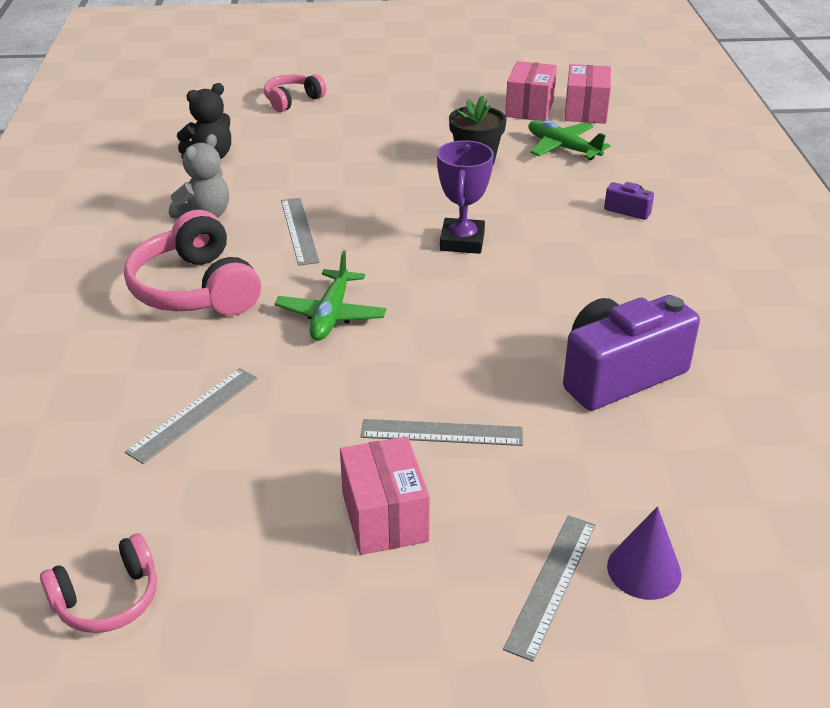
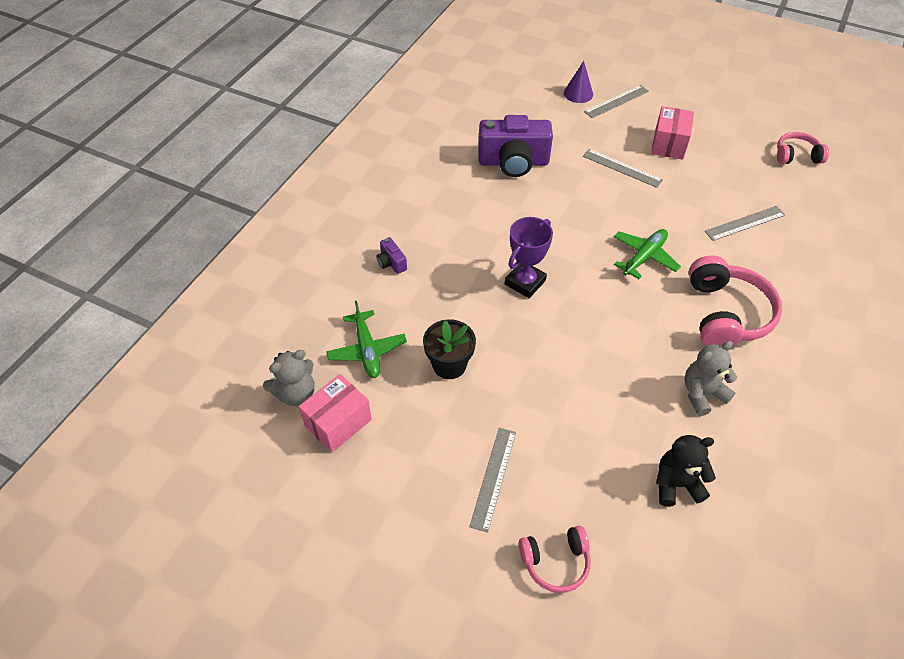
camera: 150 degrees left, 15 degrees up
grey ruler [281,198,320,266] -> grey ruler moved to [469,428,516,533]
pink box [564,64,611,124] -> grey teddy bear [263,350,315,406]

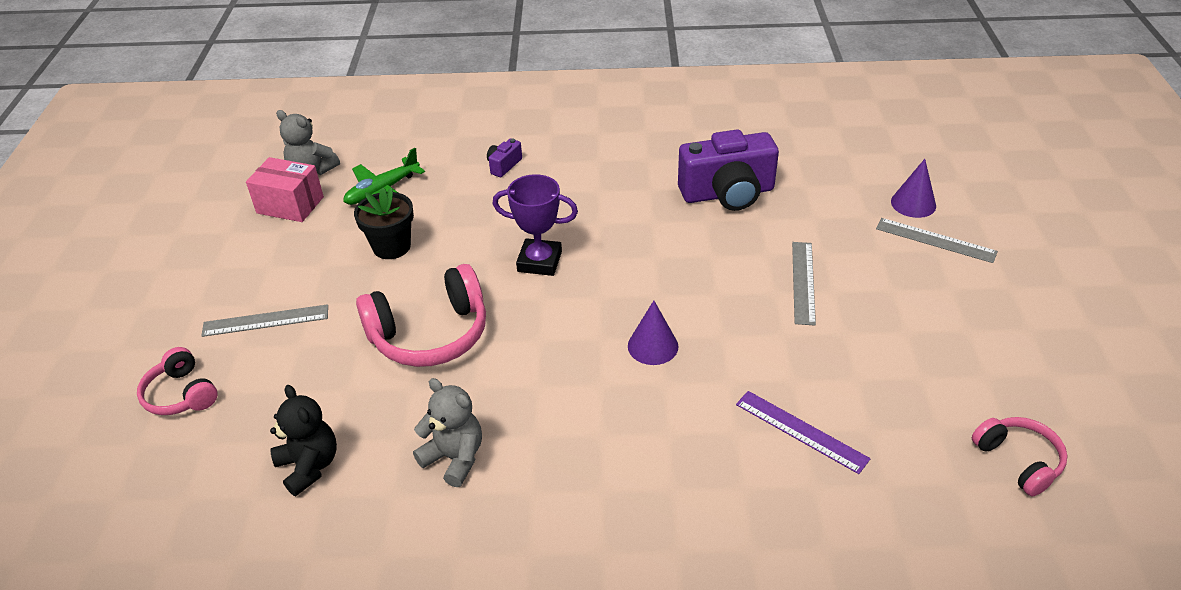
camera: 65 degrees right, 10 degrees down
purple camera [478,115,553,177] -> purple camera turned 75 degrees counterclockwise [678,130,779,211]
green plane [614,229,681,279] -> purple cone [628,300,679,365]
pink box [651,106,694,160] -> none
pink headphones [689,256,782,346] -> pink headphones moved to [356,264,486,367]
grey ruler [705,206,785,241] -> purple ruler [736,391,871,474]

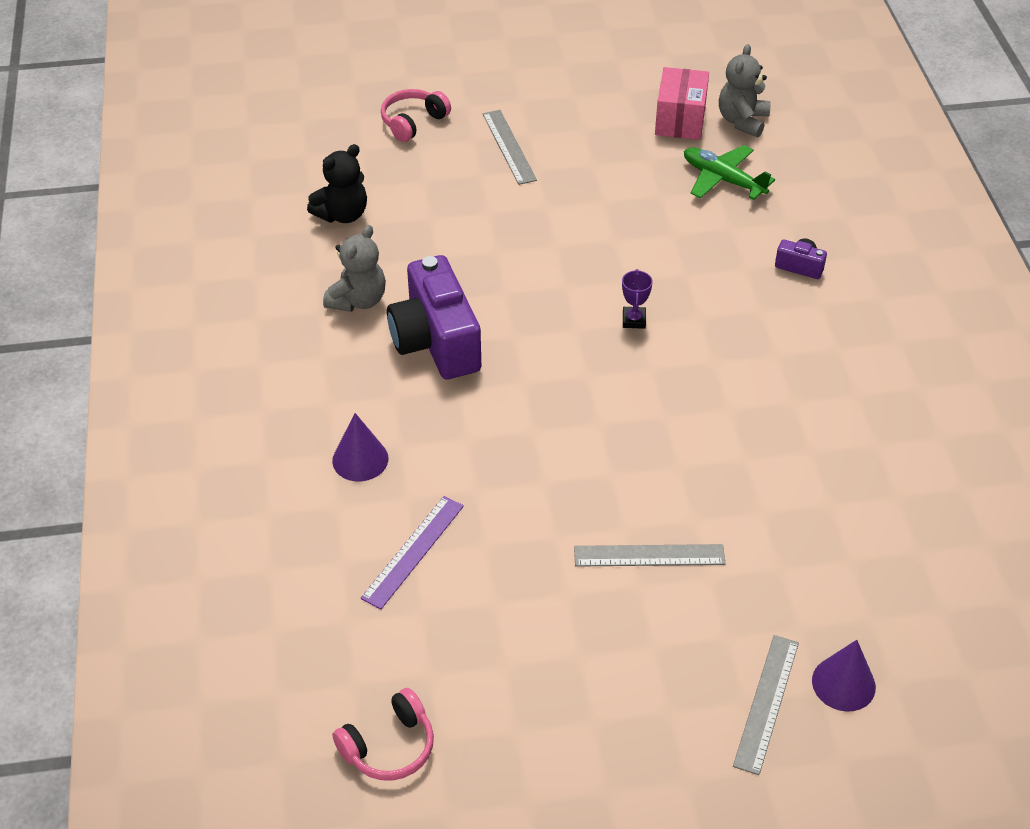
camera: 80 degrees right, 5 degrees up
black flower pot [354,188,414,259] -> none
pink headphones [356,264,486,367] -> none
purple trophy [493,174,578,276] -> purple trophy [622,269,653,329], size x0.54
purple cone [628,300,679,365] -> purple cone moved to [332,413,389,481]
purple camera [678,130,779,211] -> purple camera moved to [387,255,481,379]

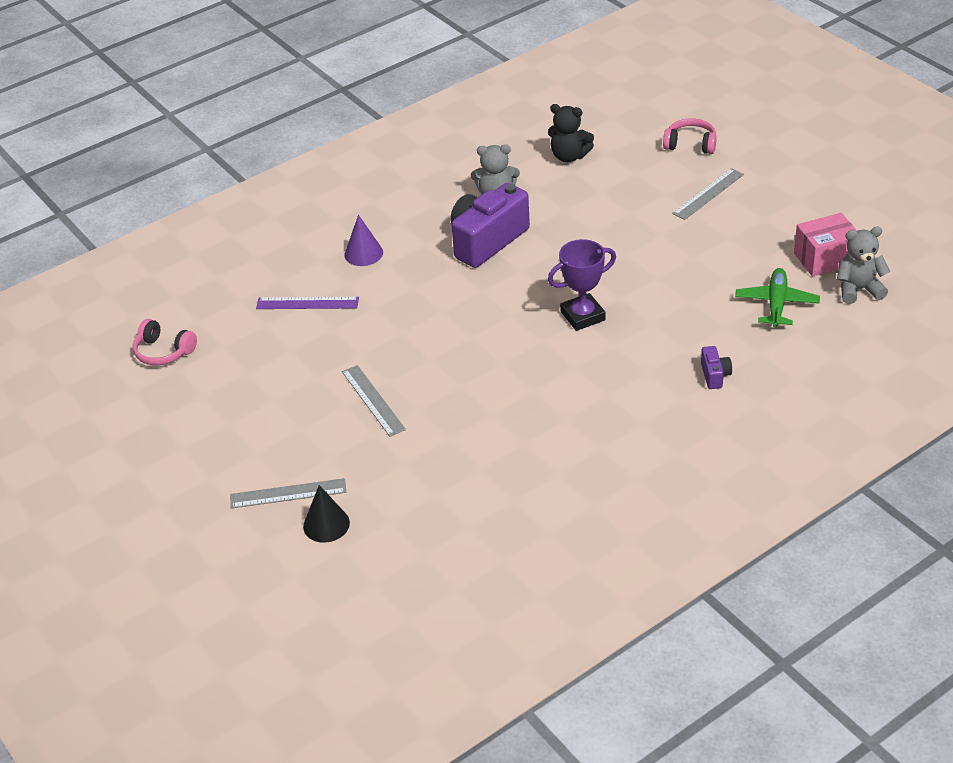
camera: 65 degrees right, 5 degrees down
purple trophy [622,269,653,329] -> purple trophy [548,239,616,331], size x1.86
purple cone [812,640,876,712] -> black cone [303,485,350,543]

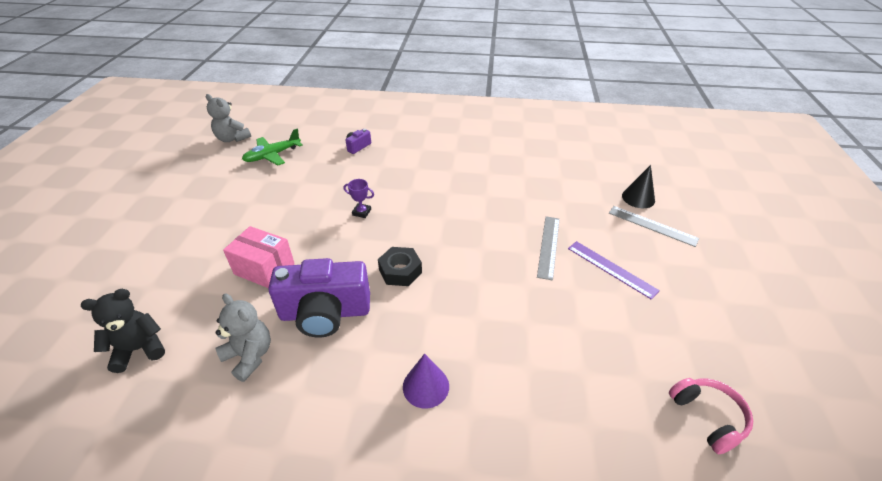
camera: 140 degrees left, 0 degrees up
purple ruler [256,297,359,309] -> purple ruler moved to [568,241,660,300]
black teddy bear [548,104,594,162] -> black teddy bear turned 90 degrees counterclockwise [81,289,165,373]
purple trophy [548,239,616,331] -> purple trophy [344,179,374,218], size x0.54
pink headphones [663,118,717,154] -> none
grey ruler [672,168,744,220] -> none
pink box [794,213,857,277] -> pink box moved to [223,226,295,288]
none -> black nut [378,247,422,286]

